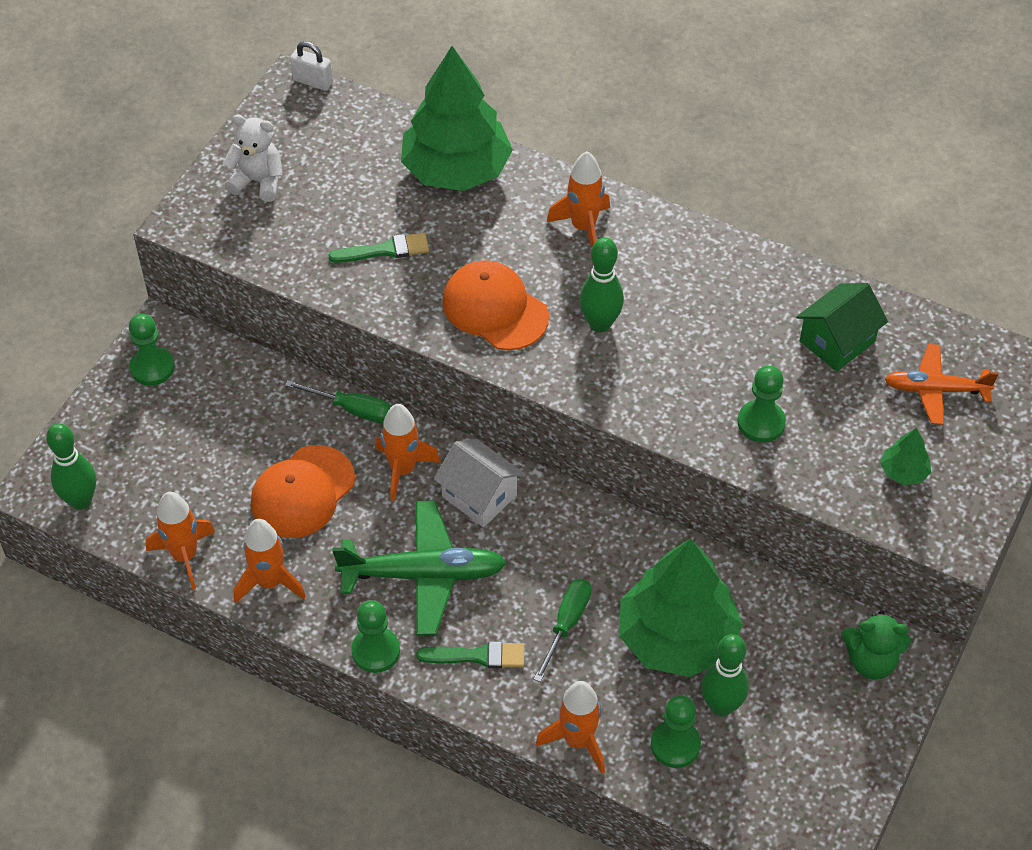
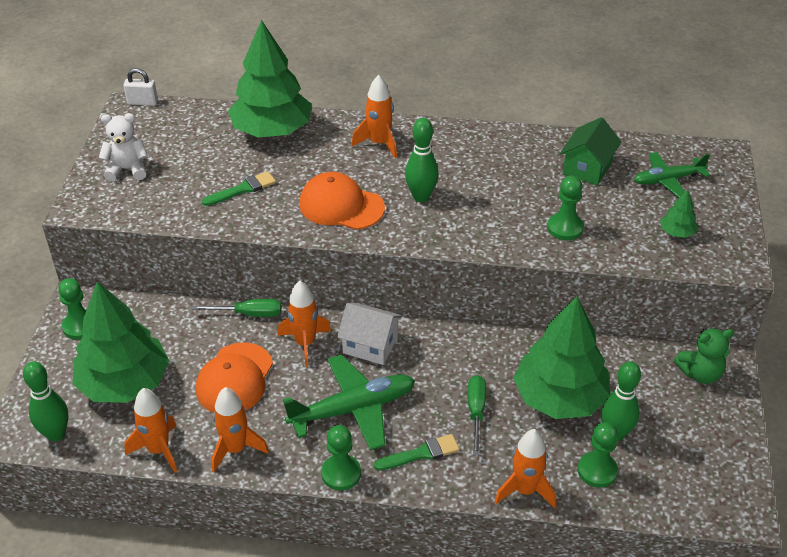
camera: 20 degrees left, 10 degrees down
orange plane [885,344,999,425] -> green plane [634,152,710,198]
none -> green tree [73,281,169,403]

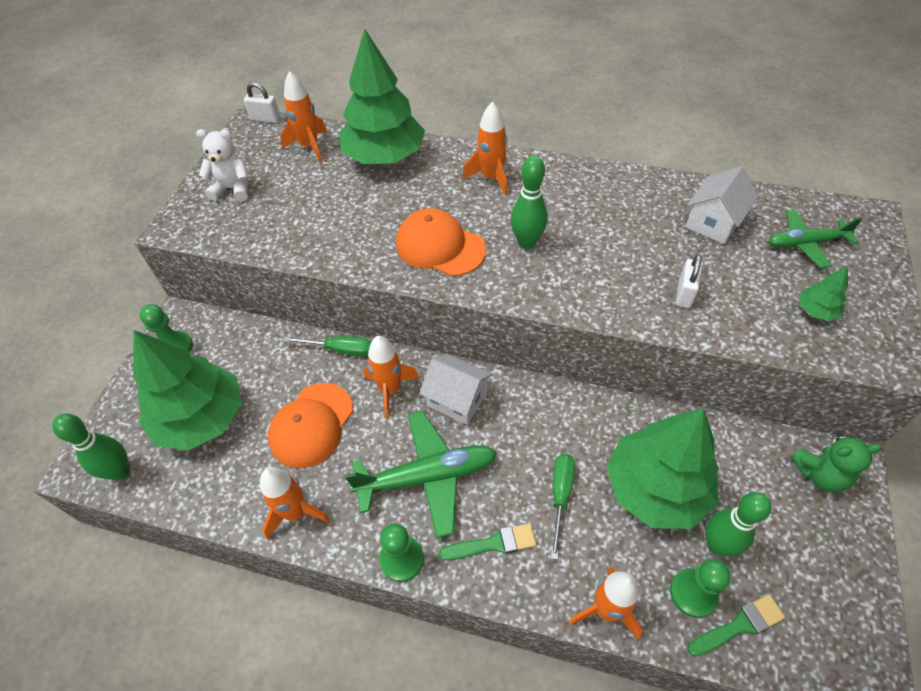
camera: 10 degrees right, 10 degrees up
orange rocket [124,388,177,472] -> orange rocket moved to [280,71,327,162]
green brush [202,171,276,206] -> green brush moved to [688,595,785,656]
green pawn [547,176,584,240] -> white padlock [676,254,702,308]
green house [560,117,621,186] -> white house [686,166,759,244]

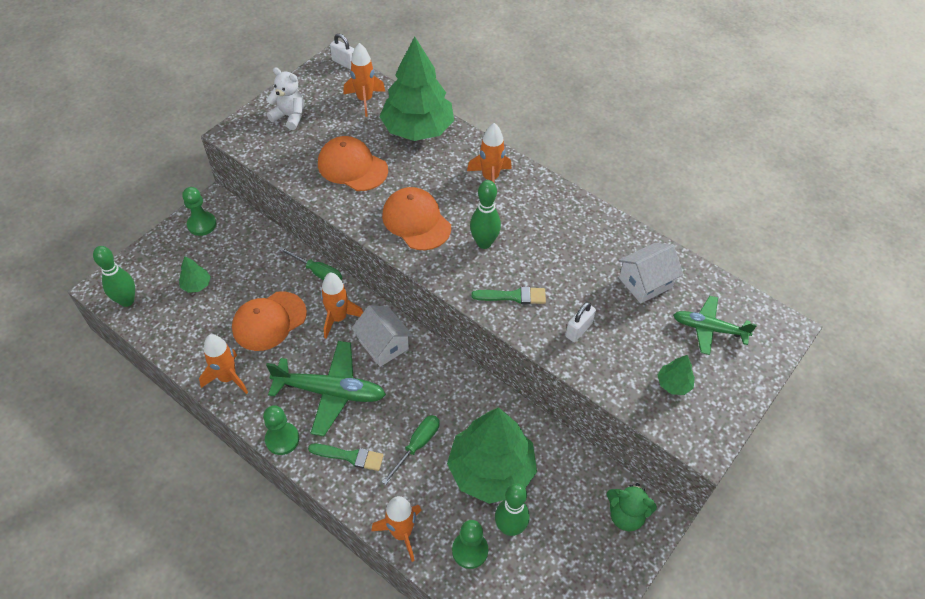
camera: 20 degrees right, 0 degrees up
green tree [133,330,242,451] -> green tree [179,256,211,293], size x0.41
green brush [688,595,785,656] -> green brush moved to [471,287,546,304]
none -> orange cap [318,136,388,191]

